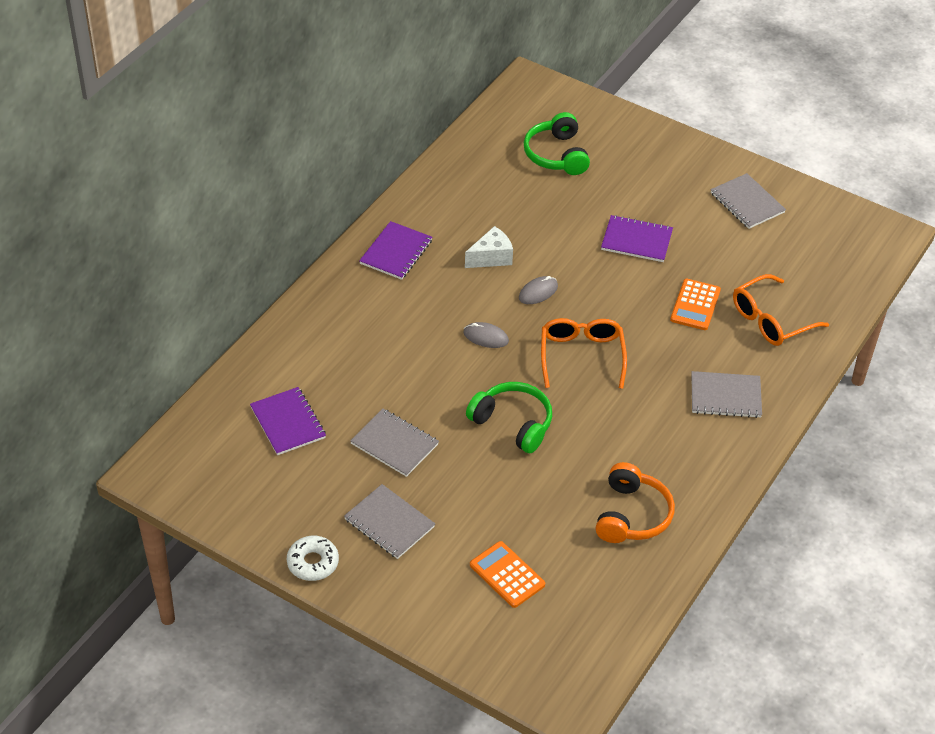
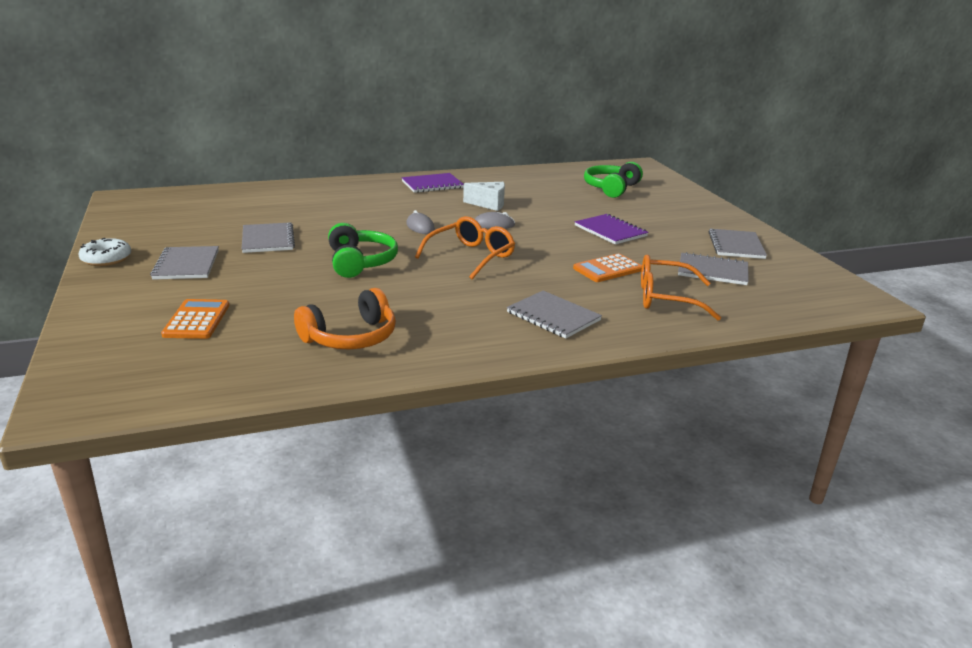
camera: 40 degrees right, 20 degrees down
purple notebook [250,387,326,455] -> none
none -> grey notebook [678,252,749,285]

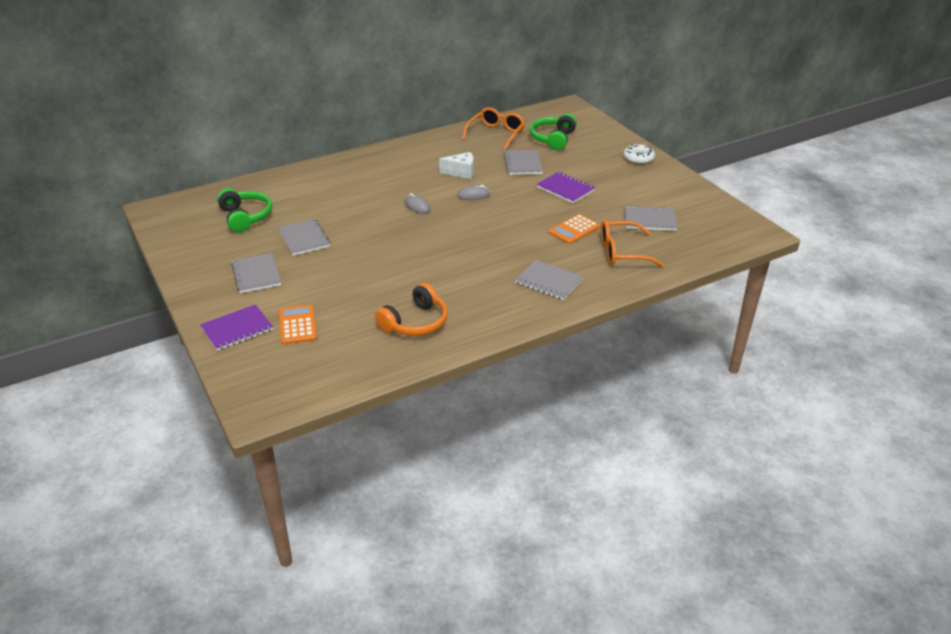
camera: 10 degrees left, 10 degrees up
white donut [79,238,131,266] -> white donut moved to [624,144,655,164]
green headphones [328,223,398,278] -> green headphones moved to [217,188,272,233]
purple notebook [401,173,464,193] -> purple notebook moved to [200,304,273,351]
orange glasses [415,216,515,279] -> orange glasses moved to [462,107,525,150]
grey notebook [709,229,767,259] -> grey notebook moved to [503,150,543,175]

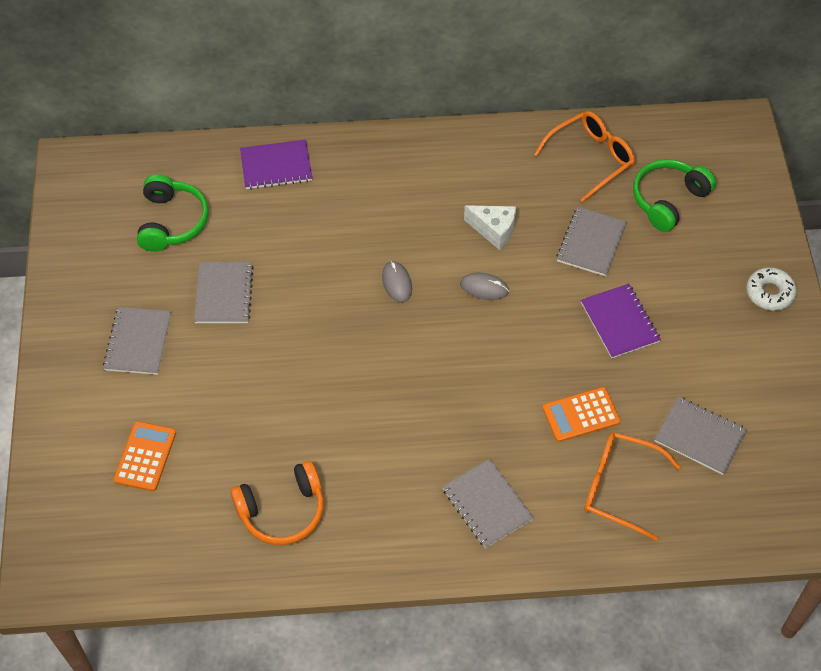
camera: 25 degrees right, 20 degrees up
purple notebook [200,304,273,351] -> purple notebook moved to [240,139,312,189]

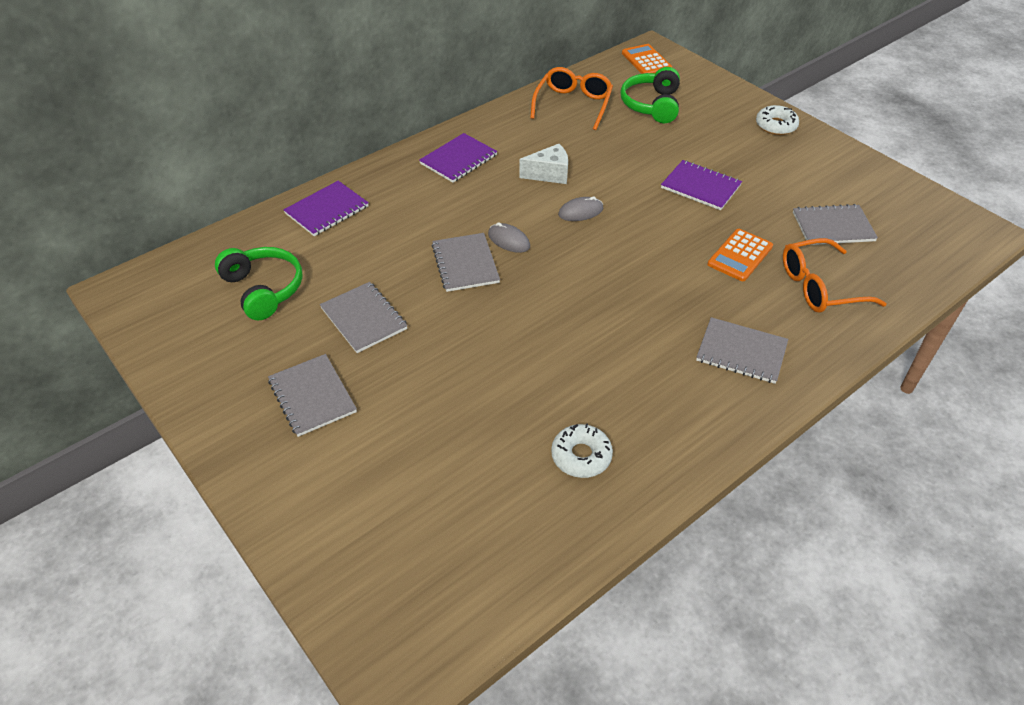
camera: 35 degrees left, 10 degrees down
orange calculator [113,421,176,491] -> orange calculator moved to [622,44,673,74]
orange headphones [230,461,324,545] -> white donut [551,423,613,478]
grey notebook [556,207,627,276] -> grey notebook moved to [432,233,500,292]
none -> purple notebook [419,133,497,183]

